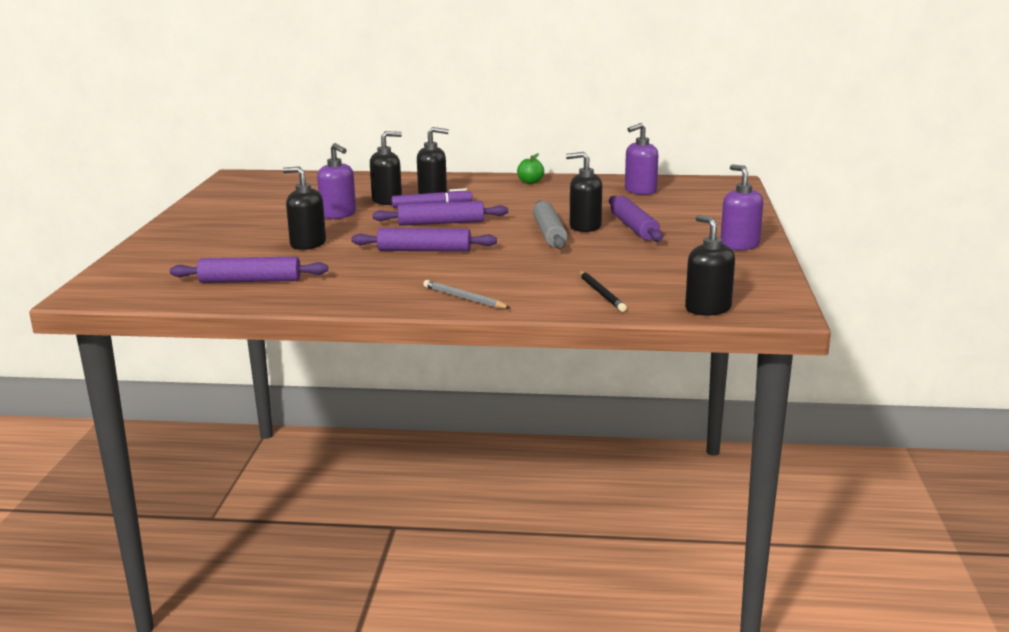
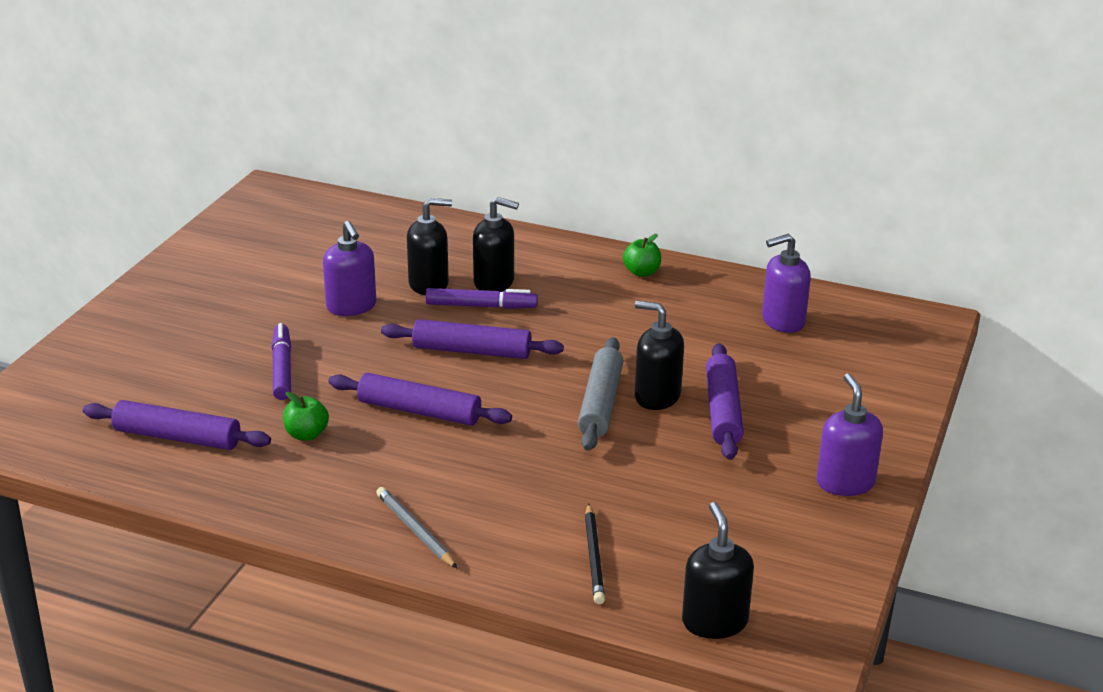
camera: 15 degrees right, 10 degrees up
black soap dispenser [283,166,326,250] -> purple marker [272,323,291,400]
none -> green apple [283,392,329,441]

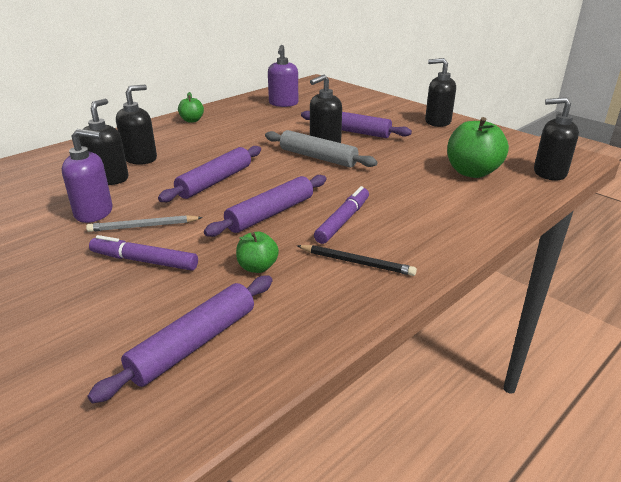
camera: 65 degrees left, 0 degrees up
grey pencil [376,487,457,568] -> grey pencil moved to [86,215,203,232]
purple marker [426,288,538,309] -> purple marker moved to [314,186,369,244]
black pencil [585,503,605,604] -> black pencil moved to [297,245,417,276]
purple soap dispenser [816,373,883,496] -> black soap dispenser [425,58,456,127]
none -> green apple [447,117,509,178]

